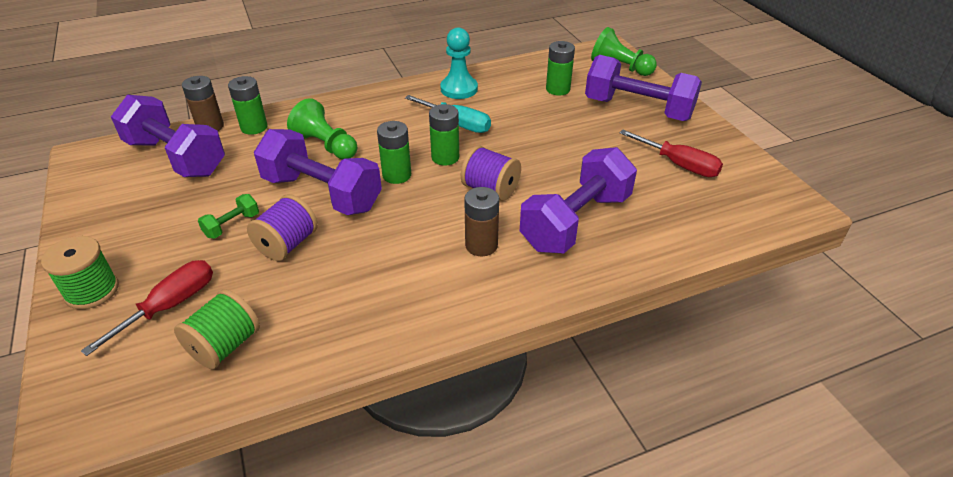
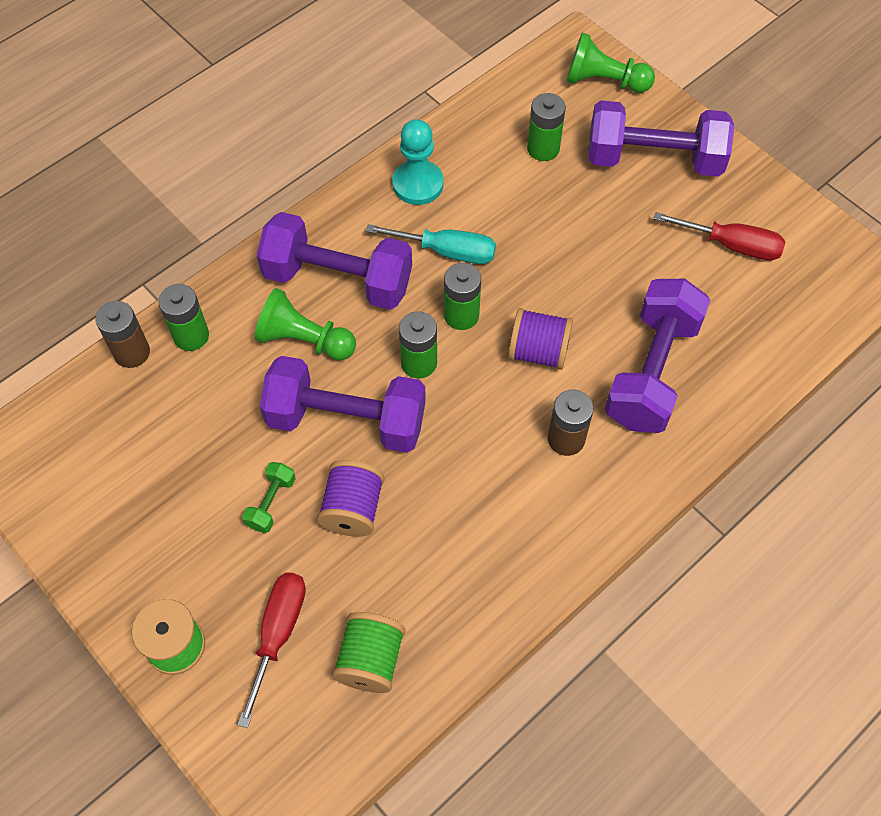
camera: 20 degrees left, 20 degrees up
purple dumbbell [111,95,225,177] -> purple dumbbell moved to [257,212,412,310]

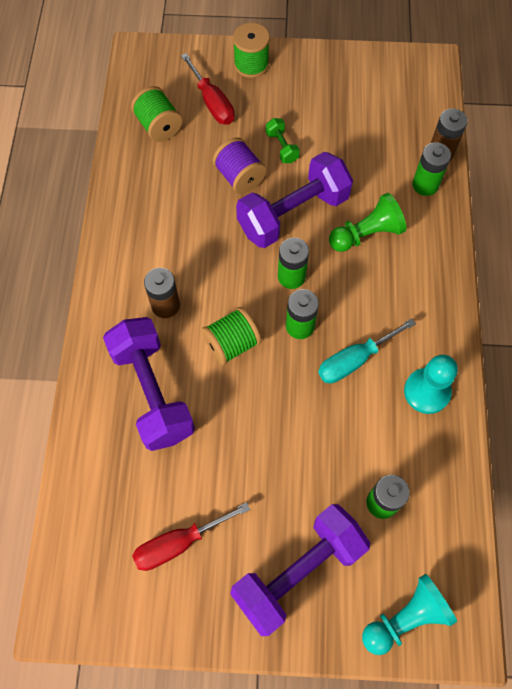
camera: 135 degrees right, 5 degrees up
purple dumbbell [257,212,412,310] -> none
purple spool [508,308,573,370] -> green spool [202,307,261,365]
green pawn [566,32,655,93] -> turquoise pawn [362,574,457,655]

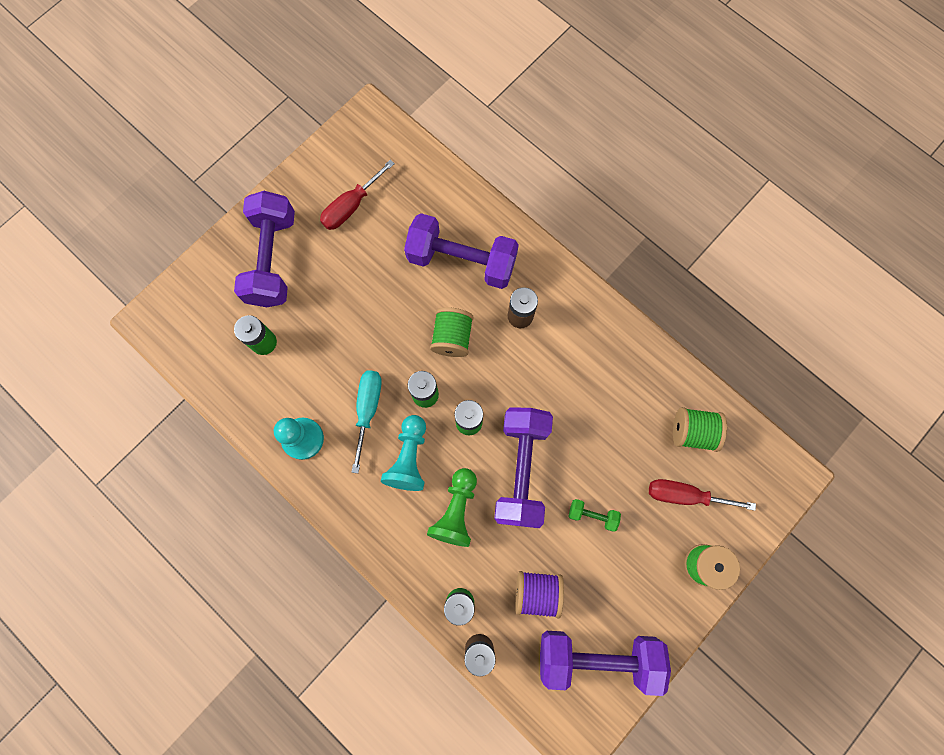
camera: 130 degrees right, 10 degrees up
red screwdriver [132,502,250,571] -> red screwdriver turned 150 degrees counterclockwise [320,160,395,230]
purple spool [212,137,266,194] -> purple spool moved to [515,571,564,618]
turquoise pawn [362,574,457,655] -> turquoise pawn moved to [381,415,426,491]
none -> purple dumbbell [540,631,671,696]

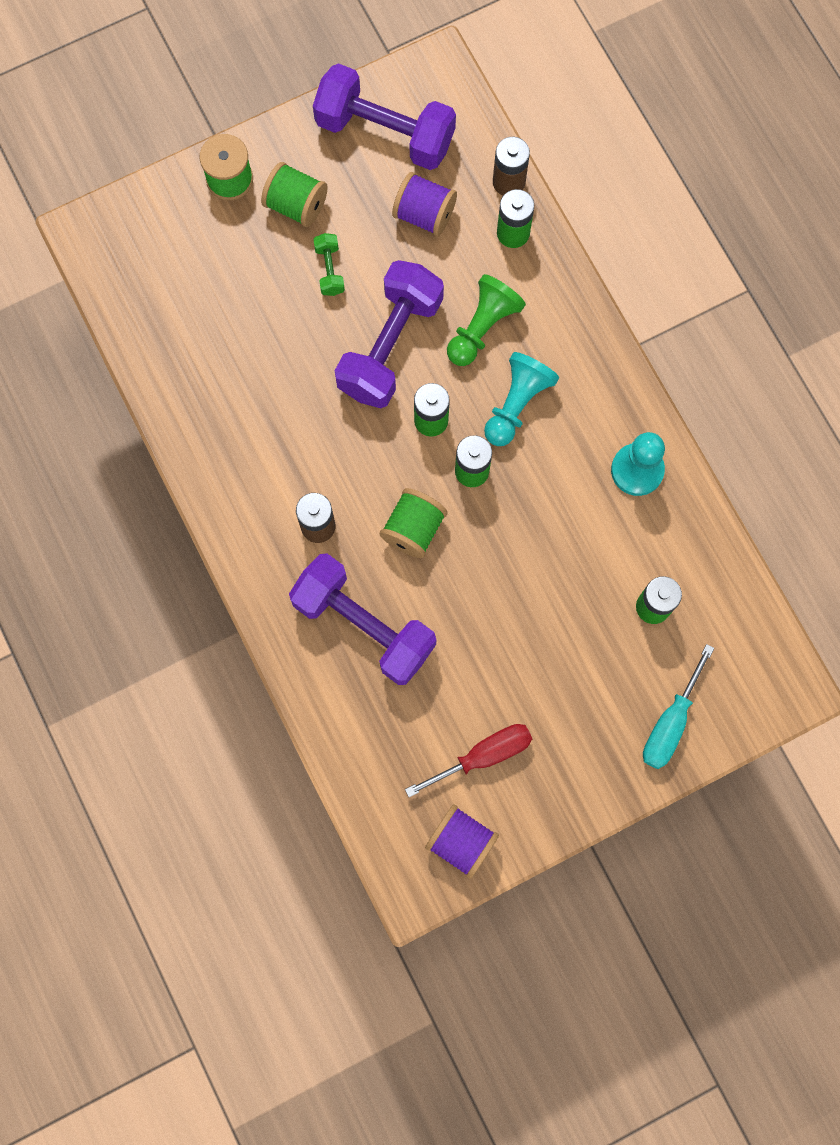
camera: 160 degrees left, 0 degrees up
purple dumbbell [234,191,295,307] -> none
turquoise screwdriver [352,370,382,473] -> turquoise screwdriver moved to [643,644,714,769]
green dumbbell [568,499,621,532] -> green dumbbell turned 45 degrees clockwise [313,233,345,296]
red screwdriver [649,479,756,511] -> none
green spool [673,407,727,452] -> green spool moved to [261,162,328,227]
none -> purple spool [425,804,499,879]

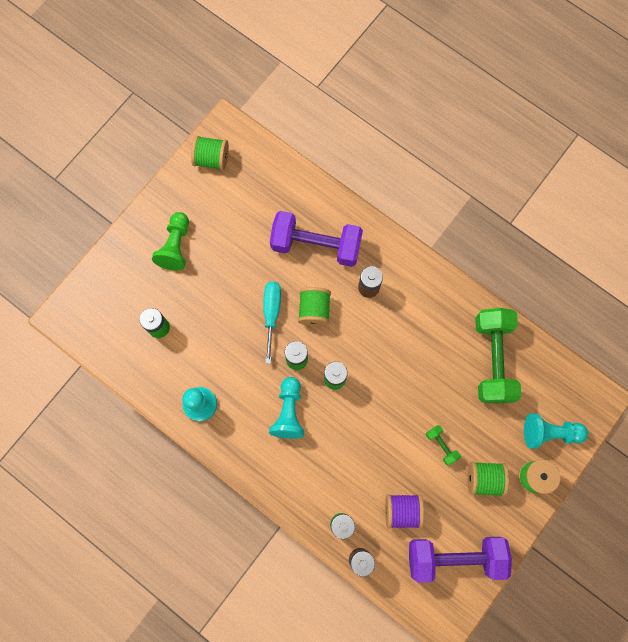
camera: 155 degrees right, 0 degrees up
purple dumbbell [335,260,444,408] -> none
red screwdriver [405,724,532,797] -> none
purple spool [425,804,499,879] -> green spool [191,136,229,170]
green pawn [447,274,526,366] -> green pawn moved to [152,212,189,271]
turquoise screwdriver [643,644,714,769] -> turquoise screwdriver moved to [263,282,281,364]
none -> green dumbbell [475,308,521,404]
none -> turquoise pawn [524,413,588,449]

